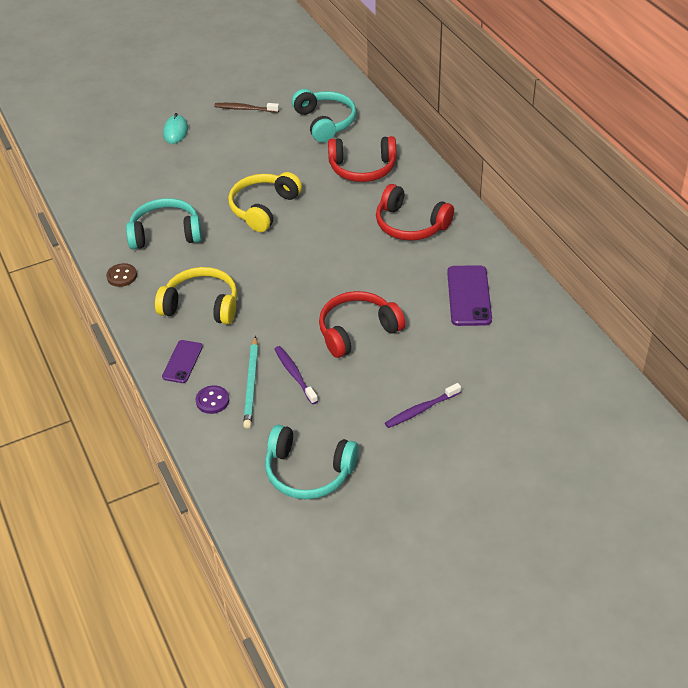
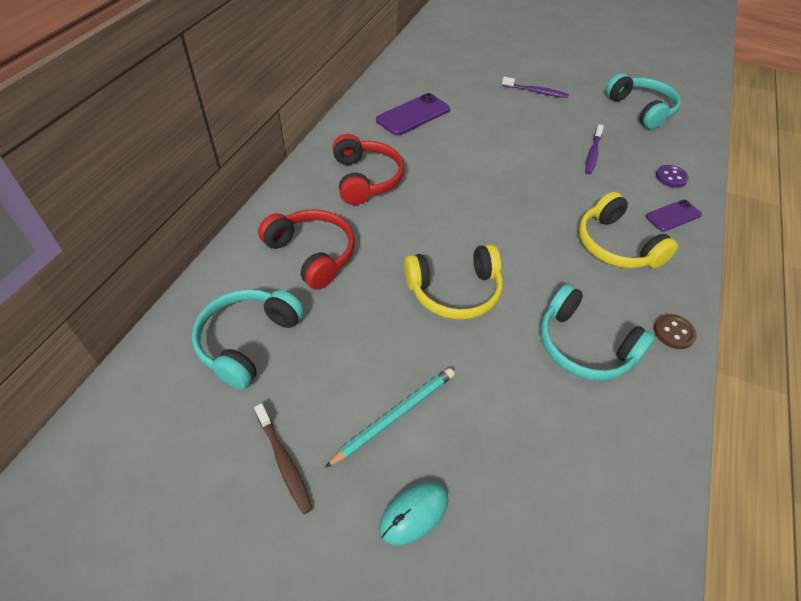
camera: 135 degrees left, 5 degrees up
turquoise pencil [243,336,258,429] -> turquoise pencil moved to [325,368,455,468]
red headphones [319,291,405,358] -> none

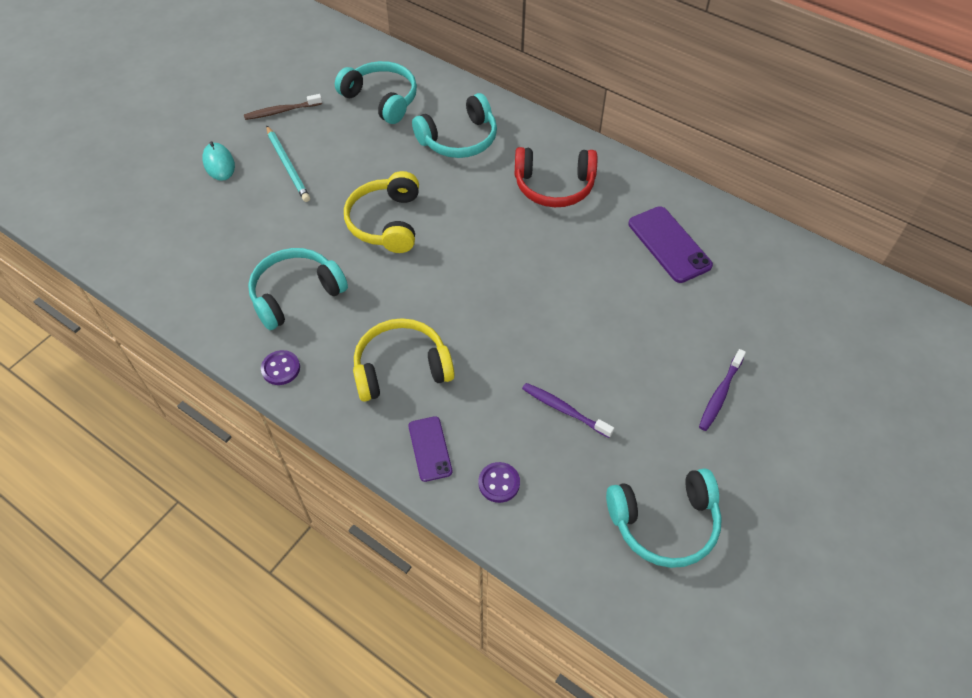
camera: 105 degrees right, 5 degrees up
red headphones [258,209,355,290] -> turquoise headphones [412,93,497,158]
brown button [654,314,697,349] -> purple button [261,350,300,385]

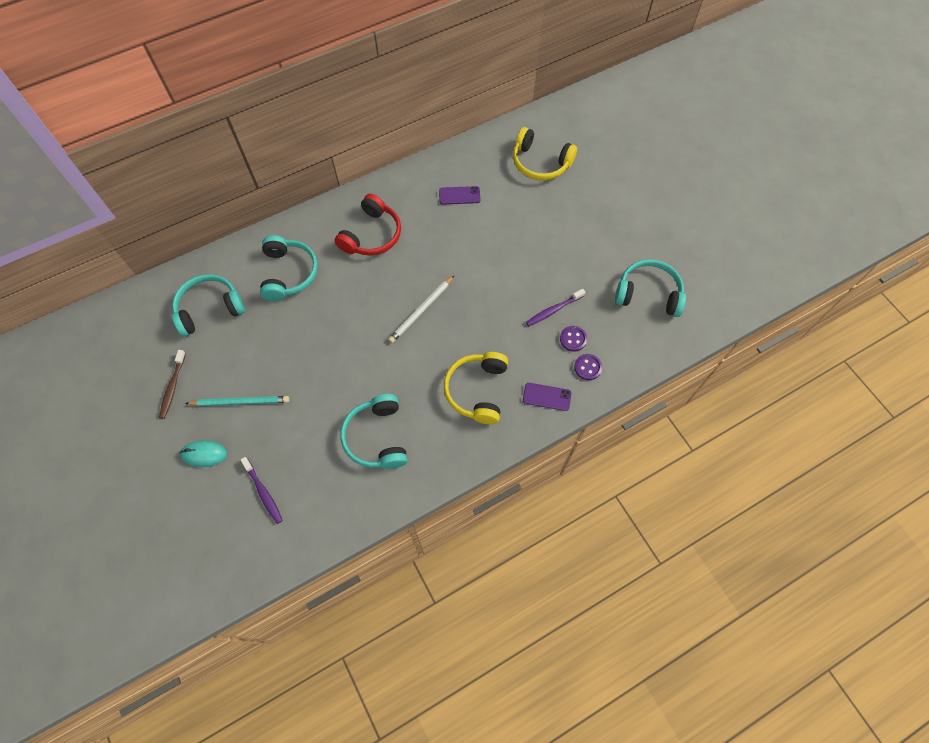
camera: 65 degrees left, 10 degrees up
purple button [261,350,300,385] -> purple button moved to [560,326,587,352]
yellow headphones [344,171,419,253] -> yellow headphones moved to [513,127,577,180]
turquoise headphones [606,468,722,568] -> turquoise headphones turned 90 degrees counterclockwise [615,259,686,317]
purple phone [628,206,713,283] -> purple phone [439,186,480,205], size x0.63
purple toothbrush [699,349,746,431] -> purple toothbrush moved to [241,457,283,524]
none -> white pencil [389,276,454,343]

